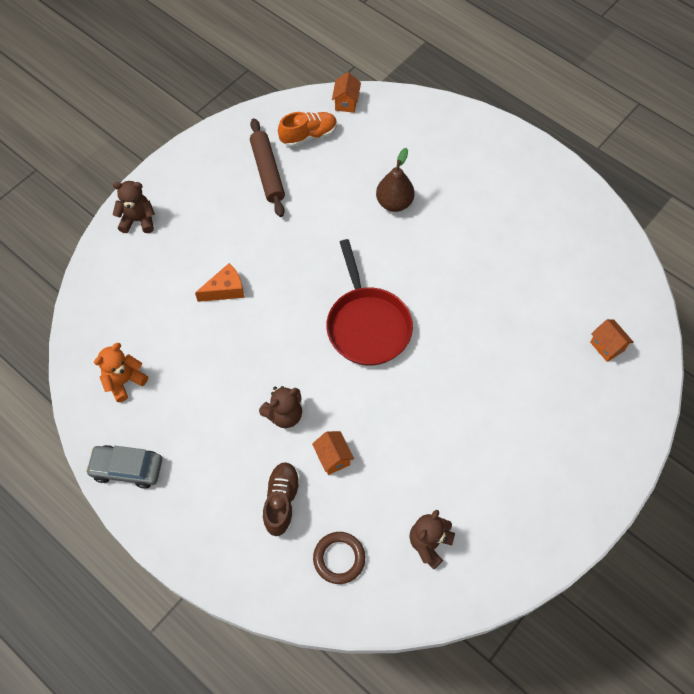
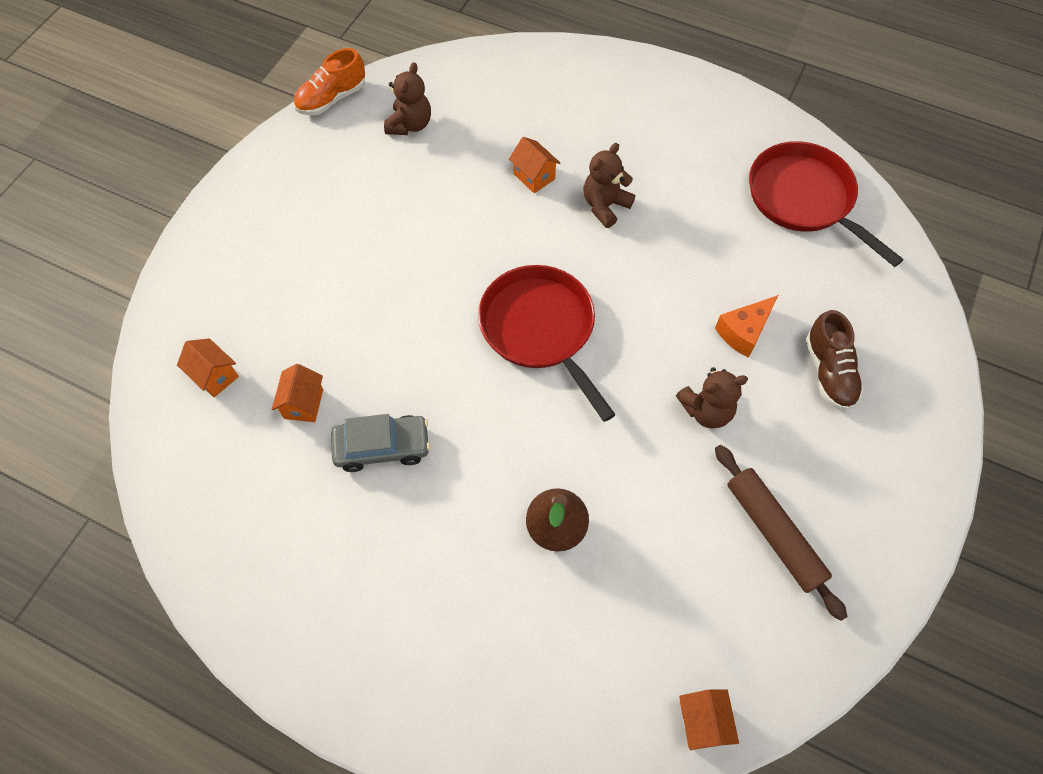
camera: 165 degrees right, 0 degrees up
grey car [86,445,162,489] -> grey car moved to [331,414,430,472]
orange teddy bear [94,343,148,403] -> red pan [749,141,904,267]
brown teddy bear [113,181,155,233] -> brown teddy bear moved to [676,367,748,428]
brown shoe [263,462,301,536] -> brown shoe moved to [805,310,864,410]
orange shoe [278,112,337,147] -> orange shoe moved to [294,48,365,115]
brown ring [313,532,365,584] -> none
none -> orange house [272,364,323,422]

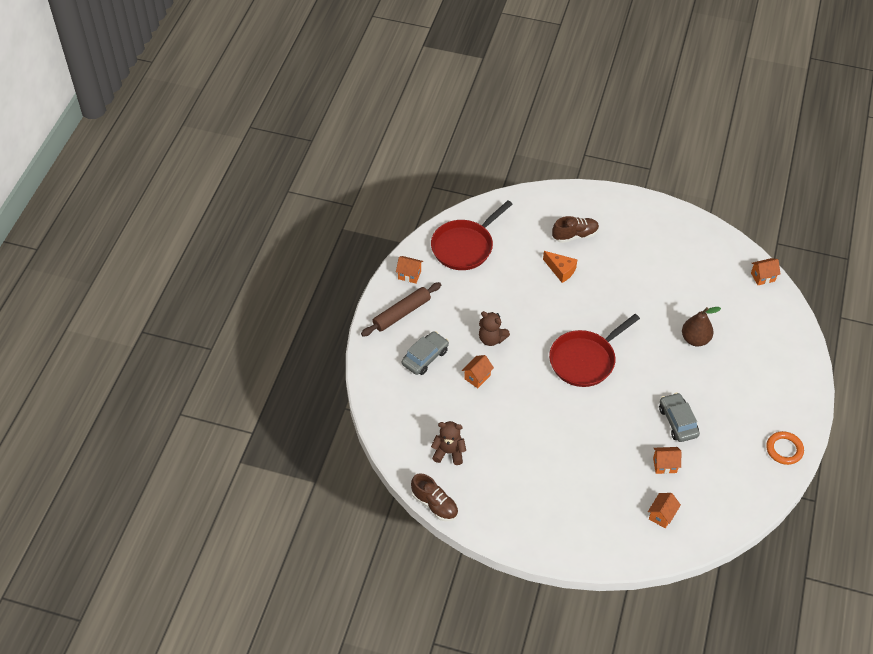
camera: 100 degrees left, 10 degrees down
orange shoe [294,48,365,115] -> brown shoe [411,473,458,521]
brown teddy bear [676,367,748,428] -> none
brown rolling pin [715,445,848,621] -> brown rolling pin moved to [361,282,441,337]
none -> orange house [396,256,423,284]
none -> grey car [402,331,449,375]
none -> orange ring [766,431,804,465]

